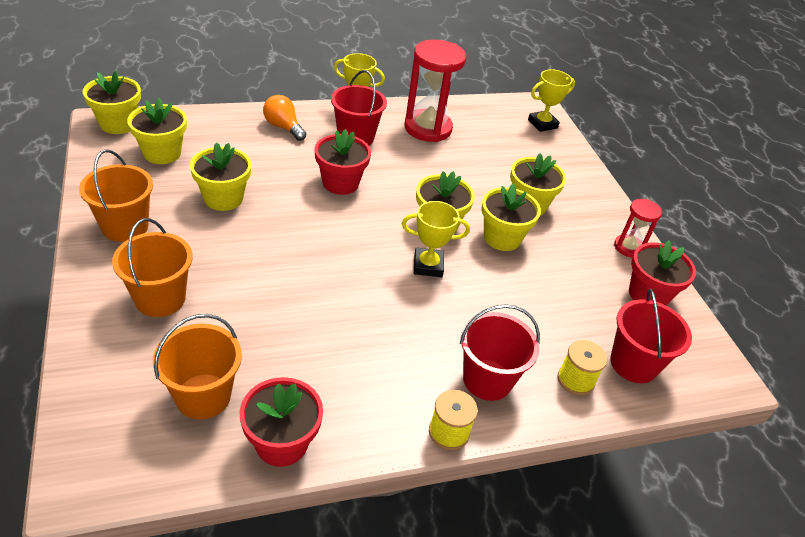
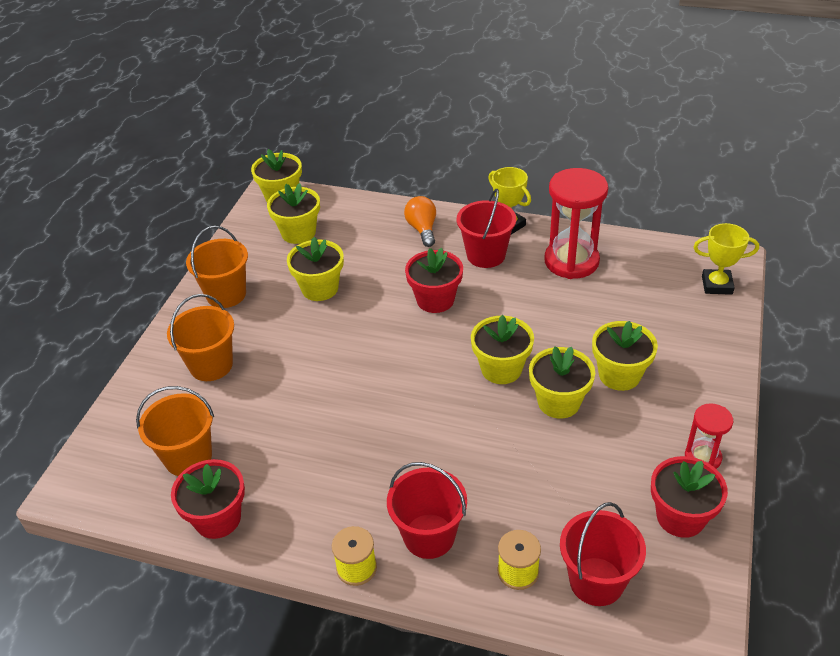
camera: 40 degrees right, 0 degrees up
yellow trophy [402,201,470,277] -> none

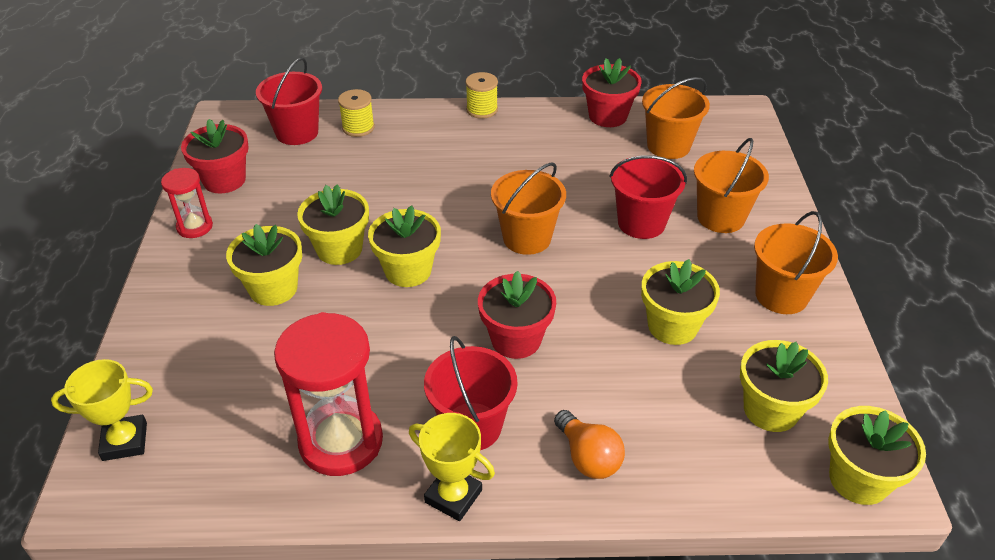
camera: 160 degrees right, 0 degrees up
red bucket [387,462,467,559] -> red bucket moved to [610,155,687,239]
none -> orange bucket [491,162,566,255]

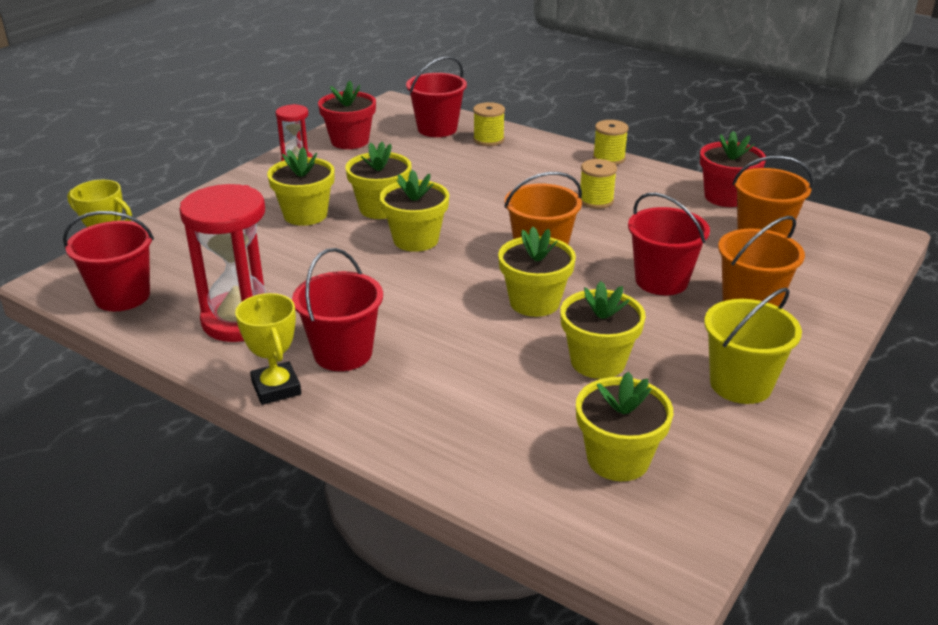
camera: 35 degrees right, 10 degrees down
red flower pot [478,271,556,359] -> none
orange light bulb [554,410,625,479] -> none
orange bucket [754,211,838,314] -> yellow bucket [704,288,802,404]
yellow flower pot [828,406,926,505] -> yellow flower pot moved to [498,227,576,317]
none -> red bucket [63,211,154,311]
none -> yellow spool [580,159,617,209]

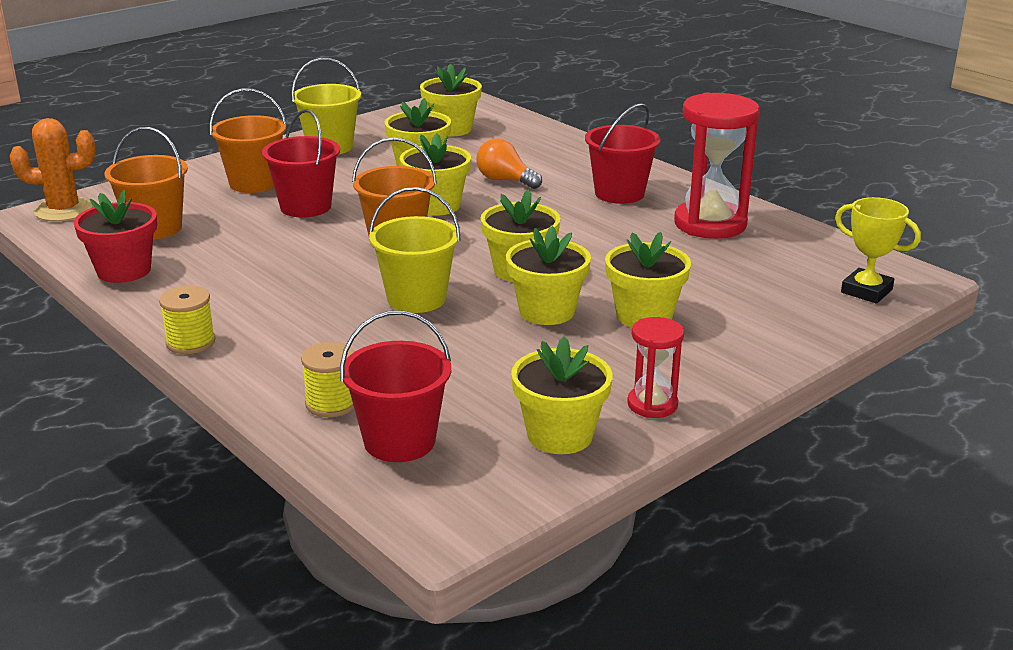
camera: 165 degrees left, 5 degrees down
red bucket [63,211,154,311] -> none
yellow trophy [235,293,301,405] -> none
red flower pot [318,81,376,149] -> yellow flower pot [511,336,613,454]
yellow spool [580,159,617,209] -> none
none -> orange cactus [10,118,96,221]
none -> yellow bucket [369,187,461,313]
none -> orange light bulb [477,138,542,189]

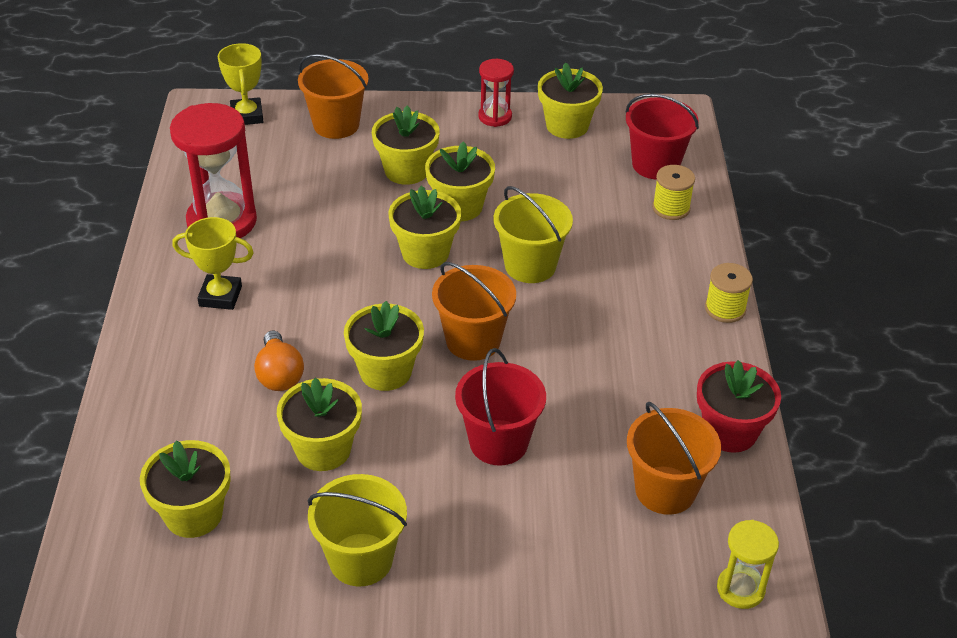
camera: 140 degrees left, 15 degrees up
orange cactus [10,118,96,221] -> yellow hourglass [717,520,779,609]
orange bucket [209,88,287,193] -> orange bucket moved to [298,54,369,139]
red bucket [585,103,661,204] -> yellow trophy [172,217,254,310]

